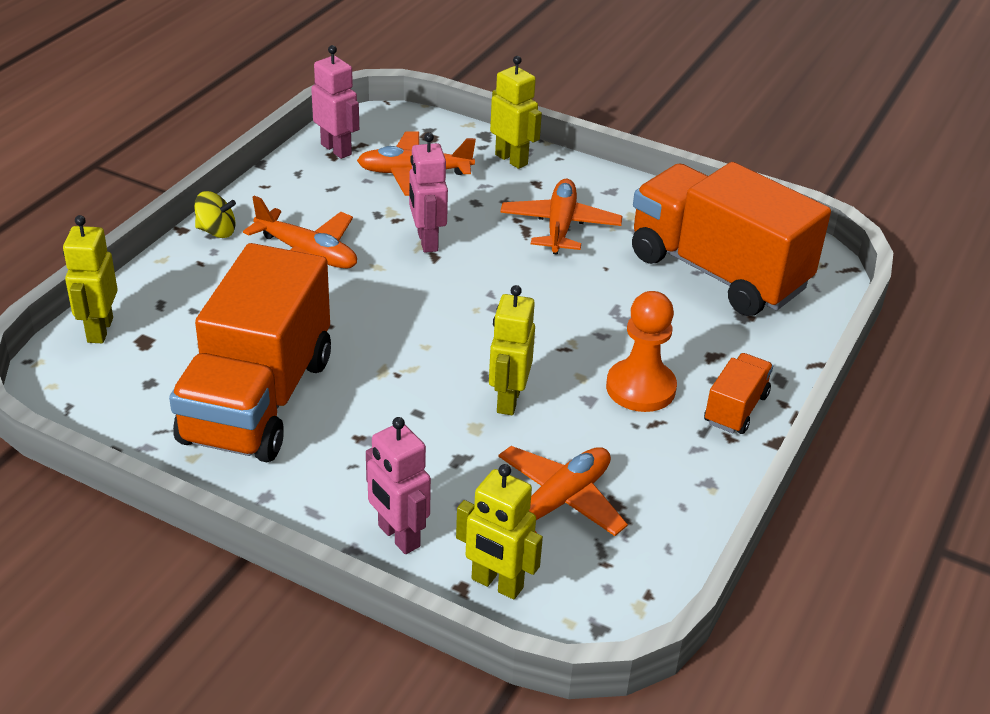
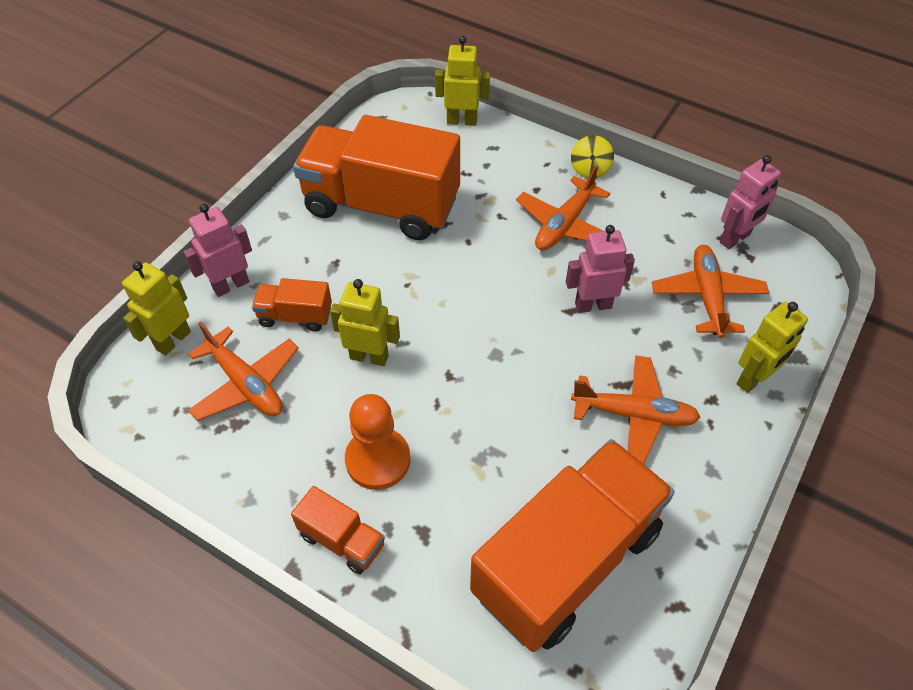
camera: 95 degrees right, 15 degrees up
none -> orange truck [252,278,332,332]

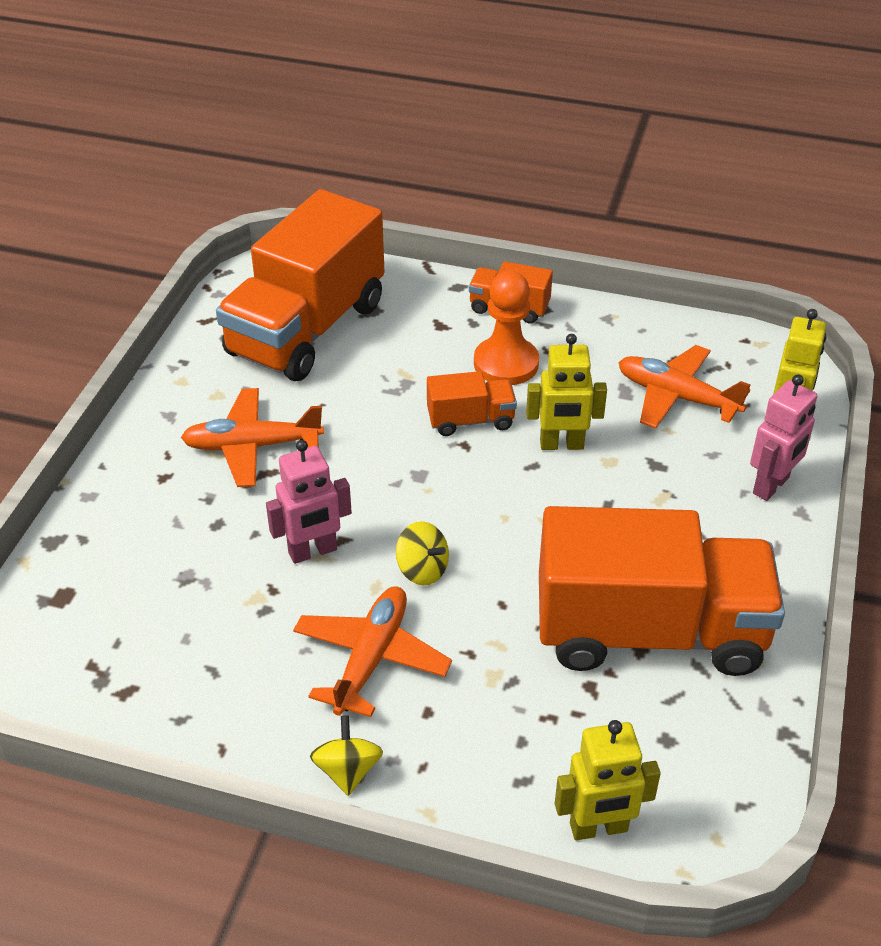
camera: 165 degrees right, 10 degrees down
orange truck [252,278,332,332] -> orange truck moved to [427,371,517,436]
orange plane [652,245,769,338] -> none
pink robot [720,155,781,249] -> none
yellow robot [737,302,808,393] -> none
none -> yellow spinning top [396,521,449,585]

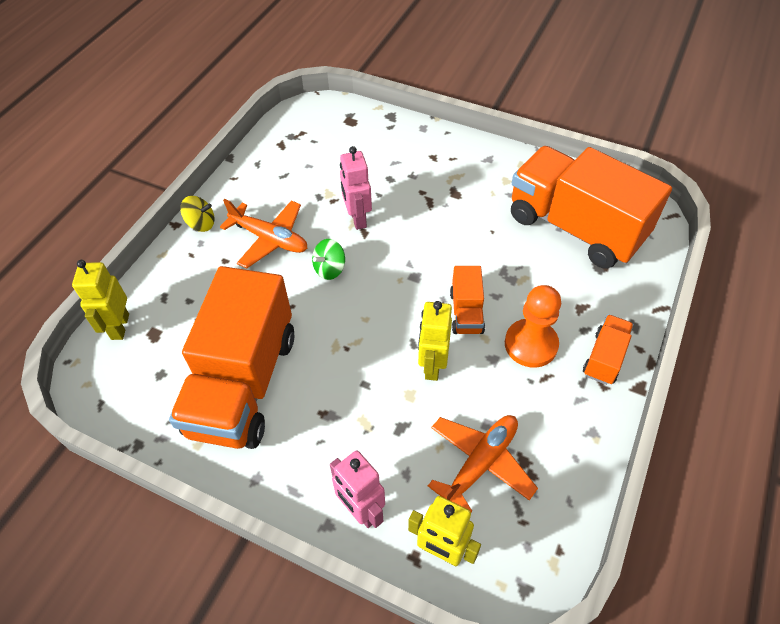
camera: 100 degrees right, 10 degrees up
orange plane [181,388,324,487] -> none
yellow spinning top [396,521,449,585] -> green spinning top [312,239,345,280]

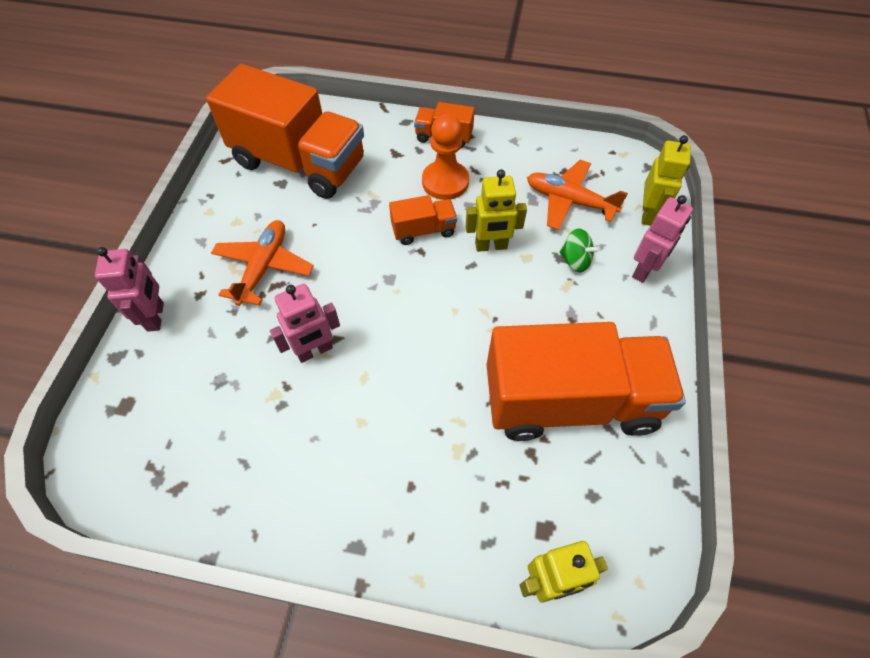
camera: 105 degrees left, 5 degrees up
yellow spinning top [180,196,215,232] -> none
orange plane [220,199,307,268] -> orange plane moved to [211,220,314,306]
green spinning top [312,239,345,280] -> green spinning top moved to [560,228,600,272]
orange truck [511,146,672,269] -> orange truck turned 90 degrees counterclockwise [206,64,364,199]
none -> pink robot [95,247,164,332]

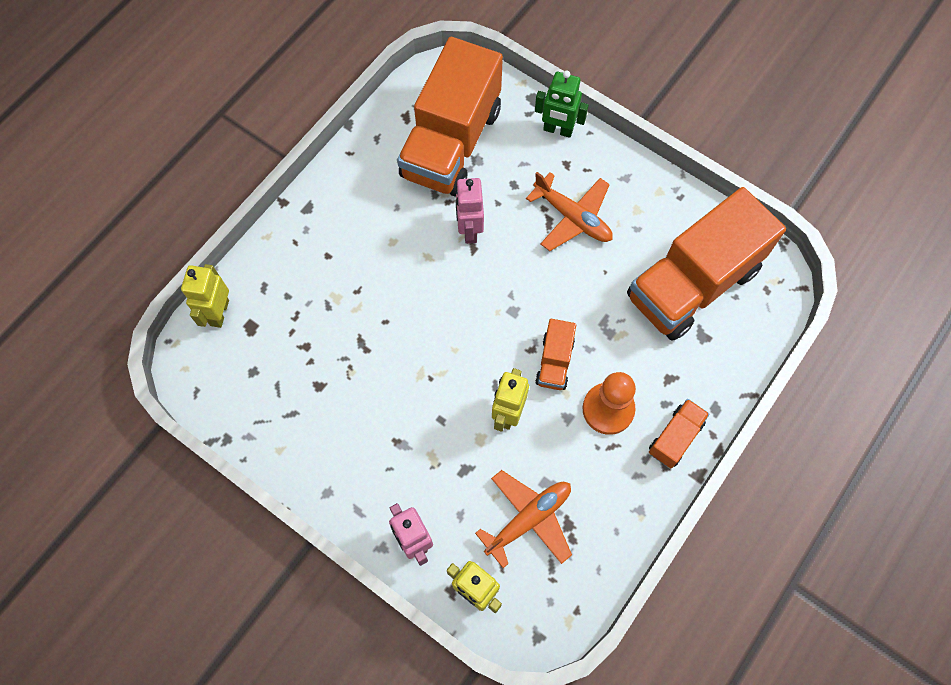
camera: 115 degrees right, 10 degrees up
pink robot [95,247,164,332] -> green robot [535,71,589,138]
orange truck [487,322,686,441] -> orange truck moved to [397,37,503,196]
green spinning top [560,228,600,272] -> none

